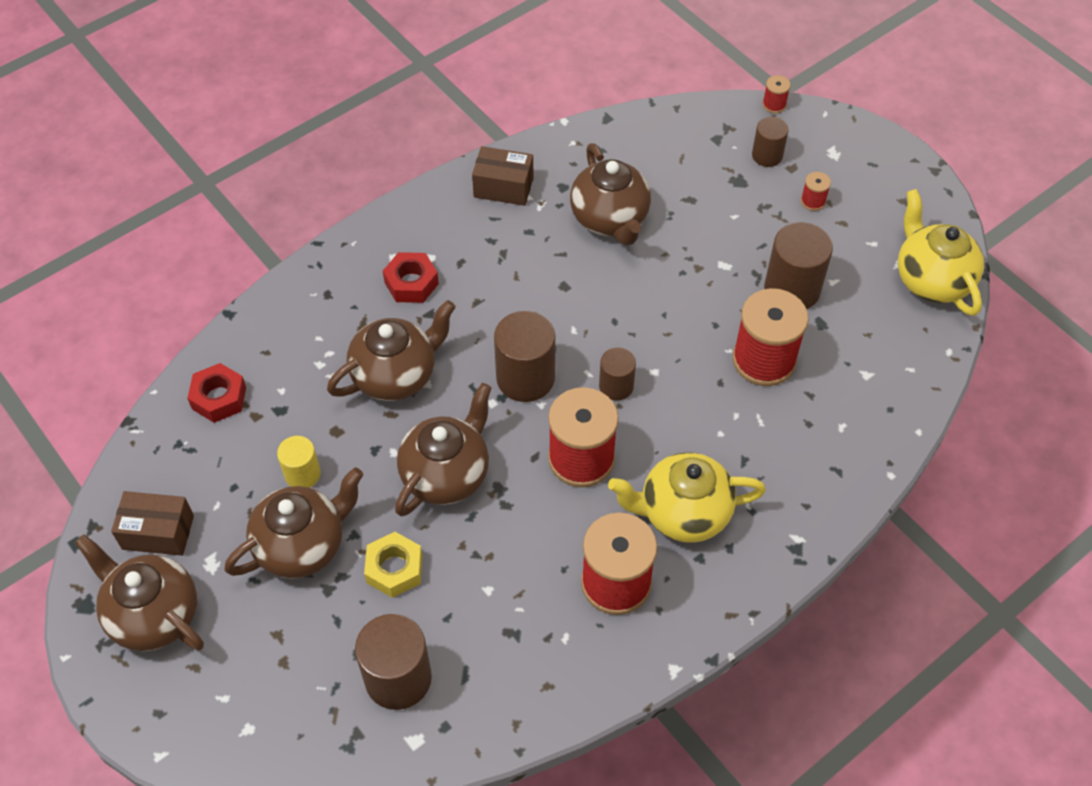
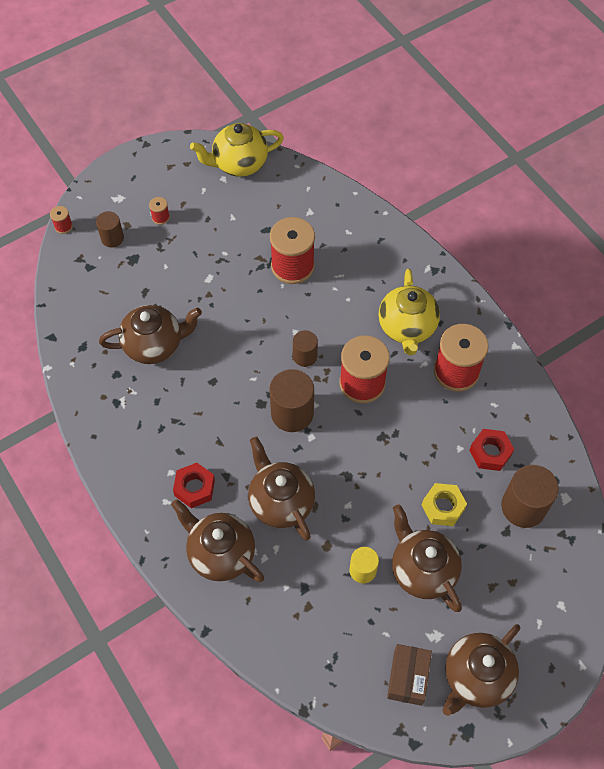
camera: 85 degrees left, 5 degrees up
red nut [187,363,246,423] -> red nut moved to [469,429,514,471]
brown teapot [395,383,492,517] -> brown teapot moved to [171,499,264,582]
brown box [472,146,533,206] -> none
brown cylinder [764,222,833,309] -> none

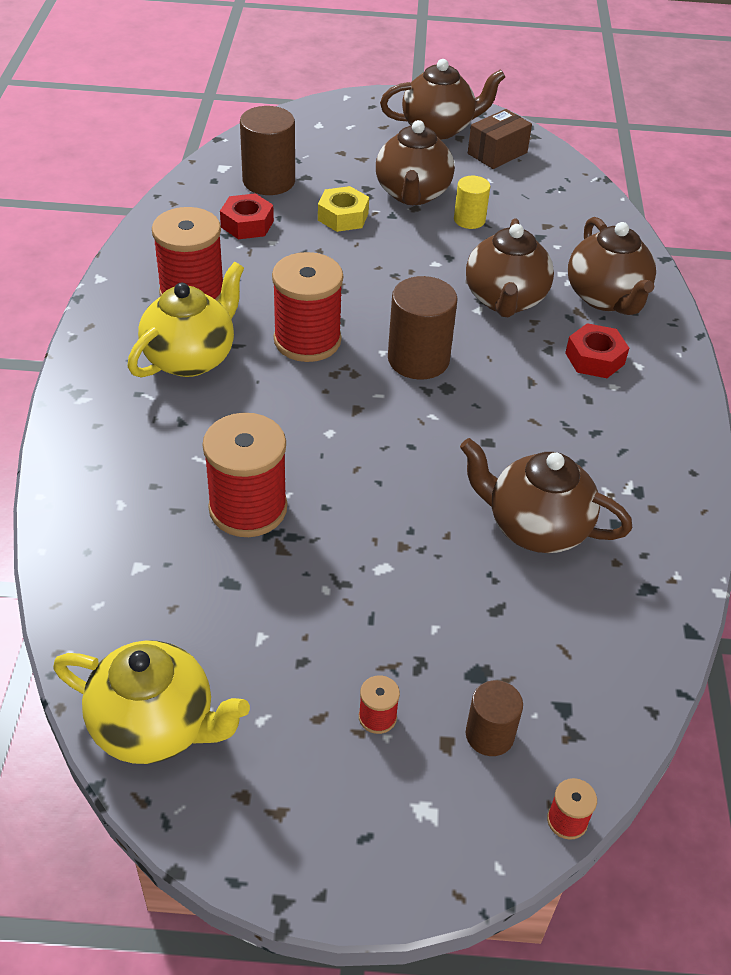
camera: 145 degrees left, 15 degrees down
brown cylinder [293,330,318,367] -> none

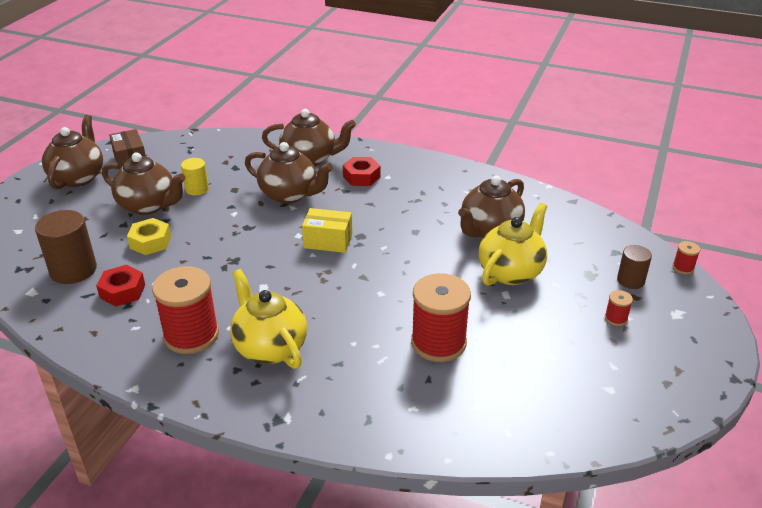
camera: 70 degrees left, 10 degrees down
yellow teapot [53,640,250,764] -> yellow teapot moved to [479,203,547,286]
red spool [272,252,343,362] -> none
brown cylinder [388,276,458,380] -> yellow box [302,208,352,253]

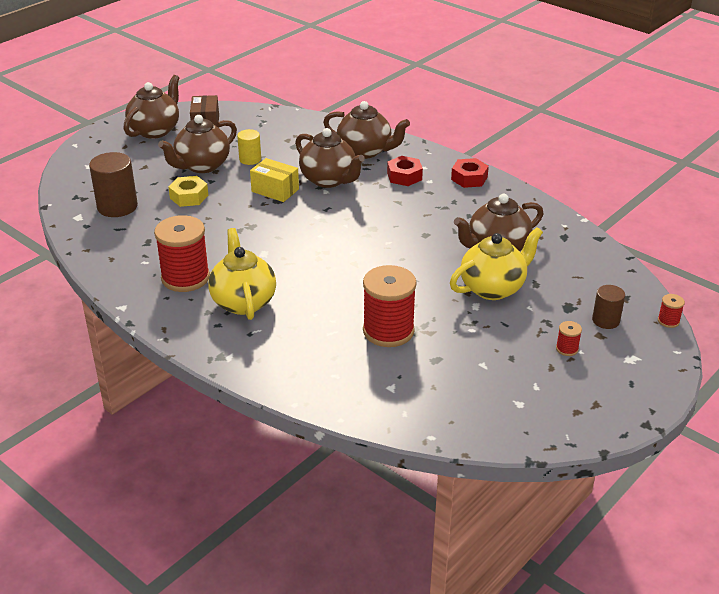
camera: 20 degrees right, 0 degrees up
red nut [96,265,145,306] -> red nut moved to [451,158,489,188]
brown teapot [102,152,186,215] -> brown teapot turned 90 degrees clockwise [158,115,237,173]
yellow box [302,208,352,253] -> yellow box moved to [250,158,299,202]

